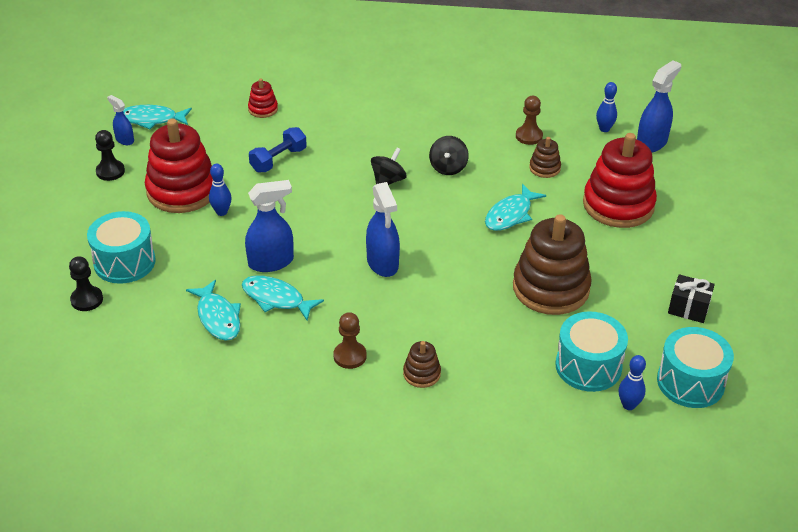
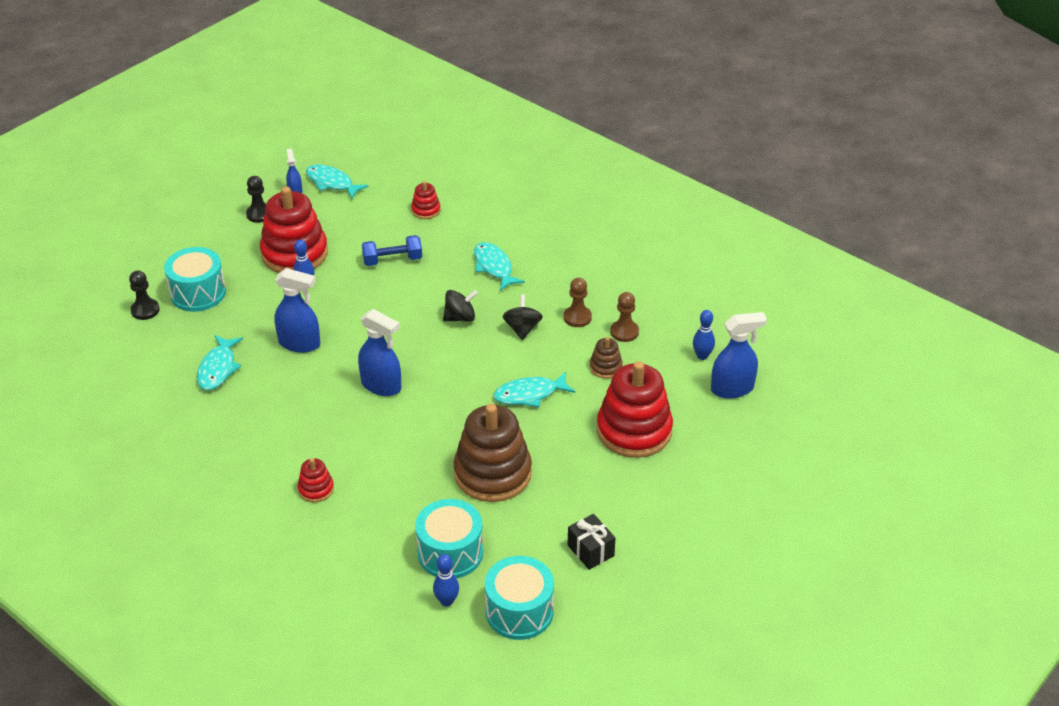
camera: 35 degrees right, 0 degrees up
turquoise fish [242,276,324,320] -> turquoise fish moved to [474,242,525,291]
brown pawn [333,312,367,369] -> brown pawn moved to [564,278,592,327]
blue spray bottle [366,182,400,277] -> blue spray bottle turned 75 degrees counterclockwise [358,309,401,396]
brown stacking toy [403,341,441,388] -> red stacking toy [298,458,334,502]
black spinning top [429,136,469,175] -> black spinning top turned 135 degrees clockwise [502,294,543,340]

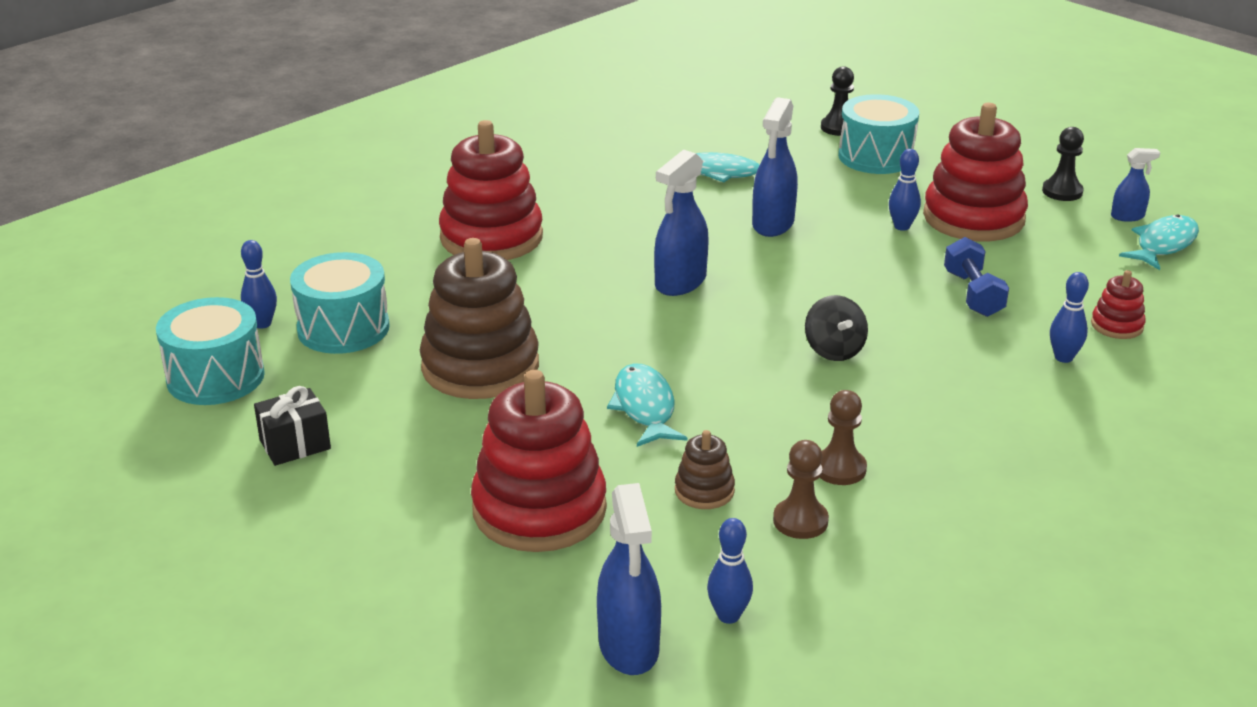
camera: 95 degrees right, 10 degrees down
red stacking toy [298,458,334,502] -> red stacking toy [439,120,543,260], size x2.20
turquoise fish [474,242,525,291] -> none
black spinning top [502,294,543,340] -> none
none -> blue bowling pin [1050,272,1089,363]

